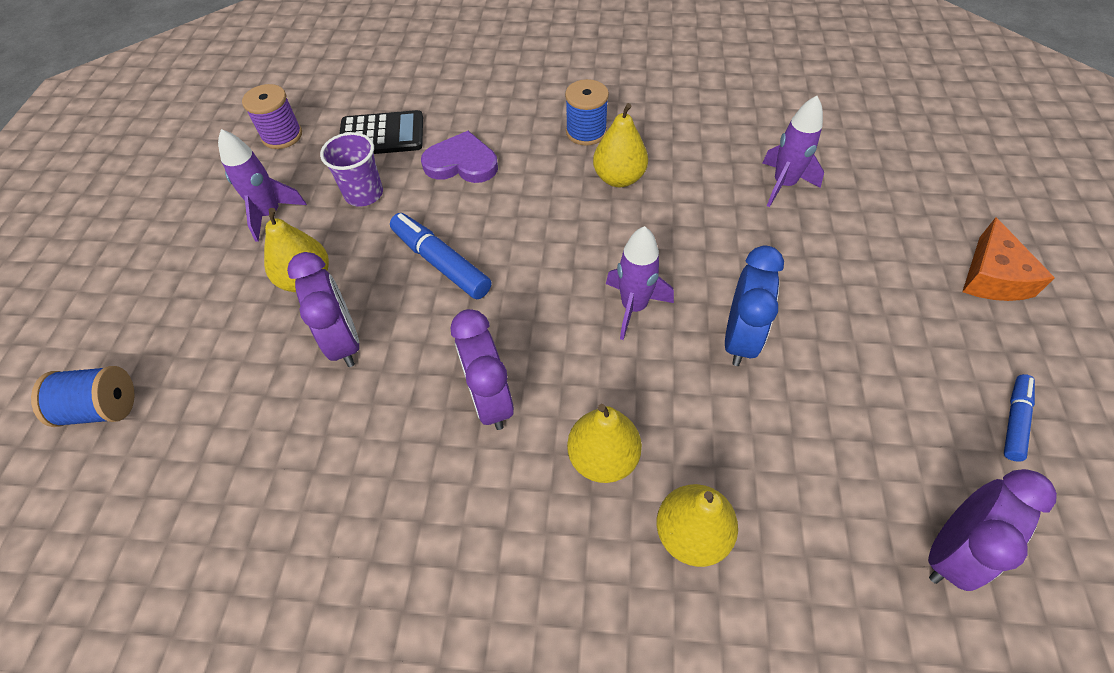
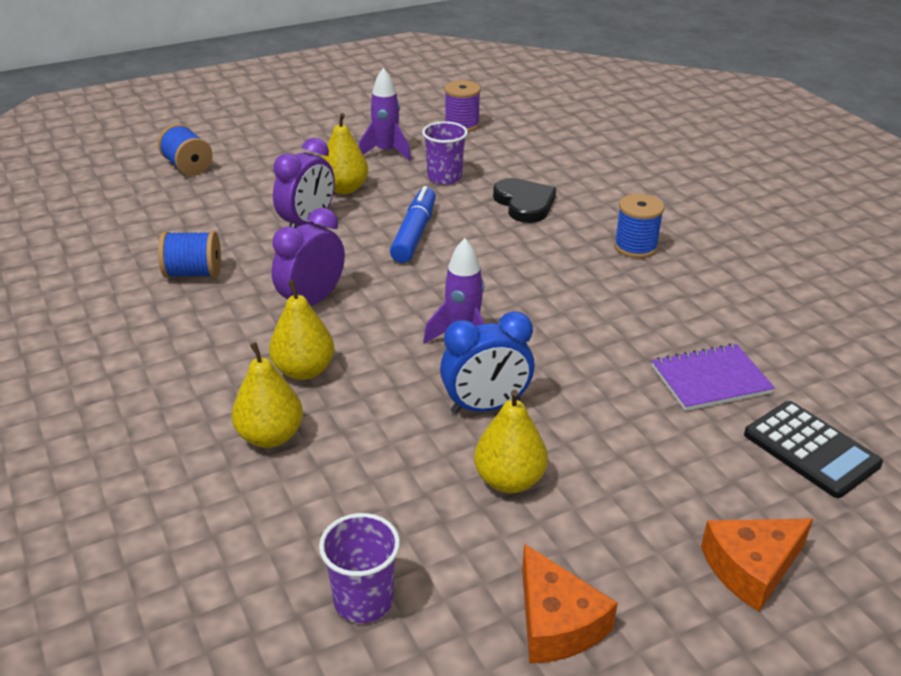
camera: 55 degrees right, 20 degrees down
black calculator [339,110,423,154] -> black calculator moved to [744,401,883,498]
purple heart [421,131,498,183] -> black heart [493,178,556,223]
yellow pear [593,103,648,187] -> yellow pear moved to [474,390,548,493]
purple rocket [762,96,824,207] -> purple notebook [652,344,775,411]
purple clock [928,469,1057,591] -> purple cup [319,513,400,623]
blue marker [1004,374,1035,462] -> orange cheese [522,544,618,664]
none -> blue spool [158,231,221,278]

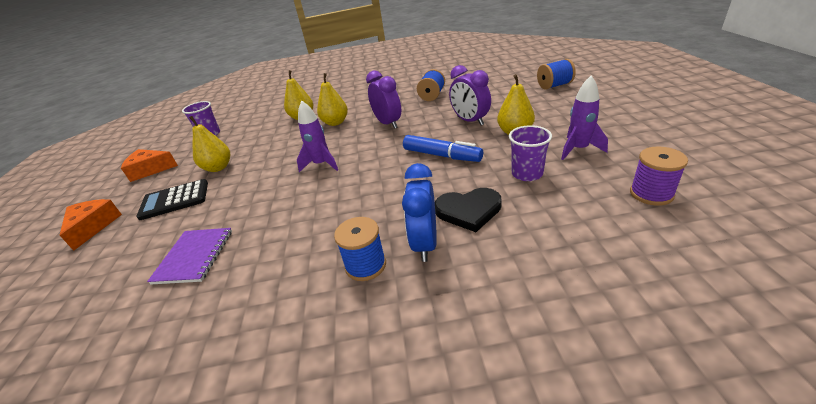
camera: 115 degrees right, 0 degrees up
blue clock [440,311,534,414] -> blue clock moved to [402,163,437,262]
black calculator [744,401,883,498] -> black calculator moved to [136,179,208,220]

